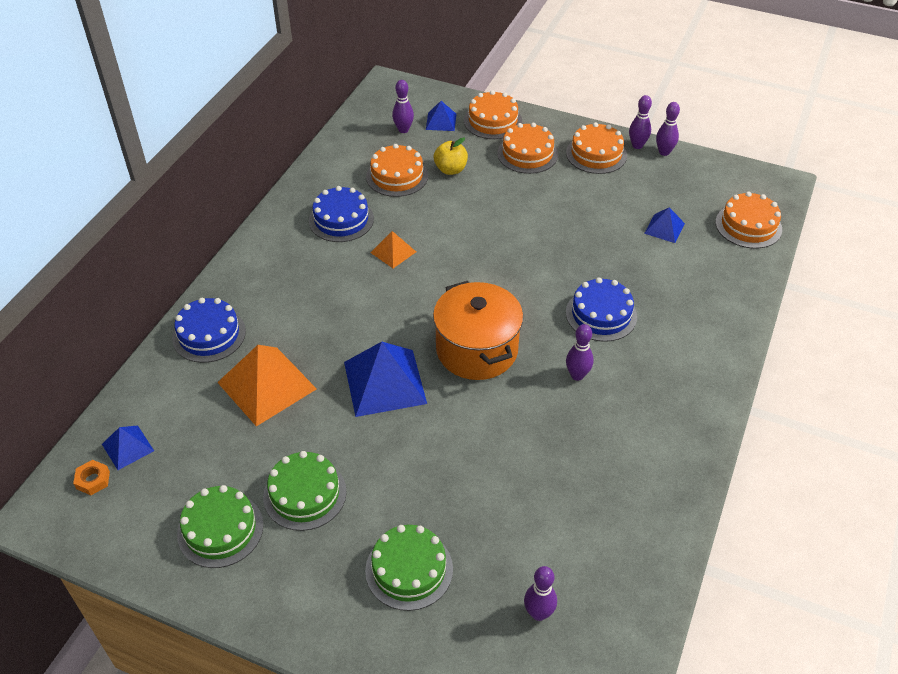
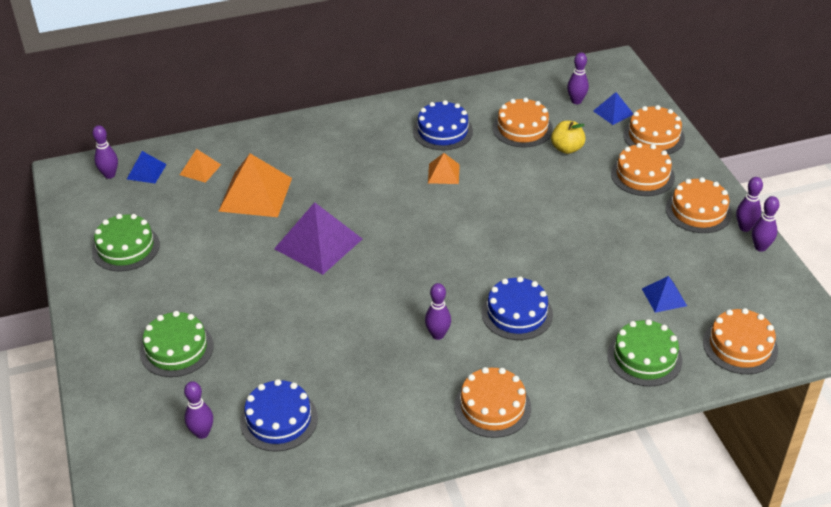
camera: 50 degrees right, 5 degrees down
orange nut [73,460,110,495] -> purple bowling pin [92,125,118,179]
blue cake [172,298,246,363] -> blue cake moved to [240,379,318,451]
green cake [263,451,347,531] -> green cake moved to [607,319,682,387]
blue pyramid [344,342,427,417] -> purple pyramid [274,202,362,275]
orange pot [433,281,523,380] -> none
none -> orange pyramid [180,149,221,183]
none -> orange cake [454,367,531,438]

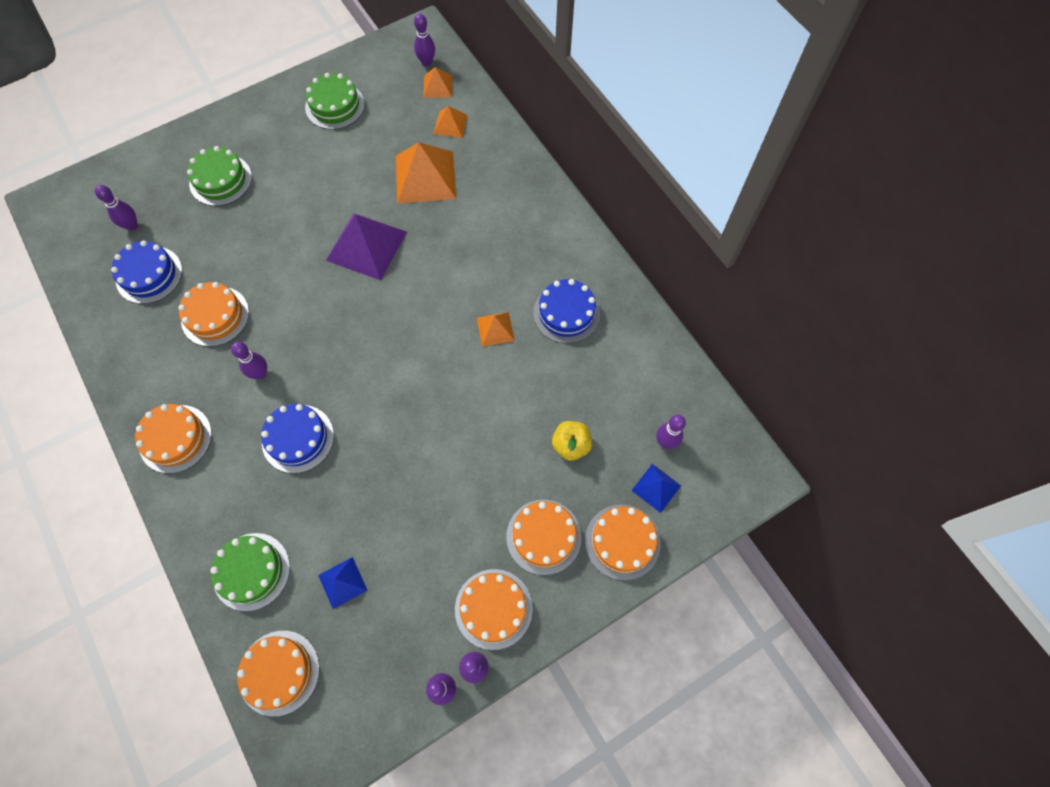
camera: 75 degrees right, 25 degrees up
blue pyramid [127,151,167,183] -> orange pyramid [423,67,452,98]
orange cake [493,98,553,148] -> orange cake moved to [178,282,249,347]

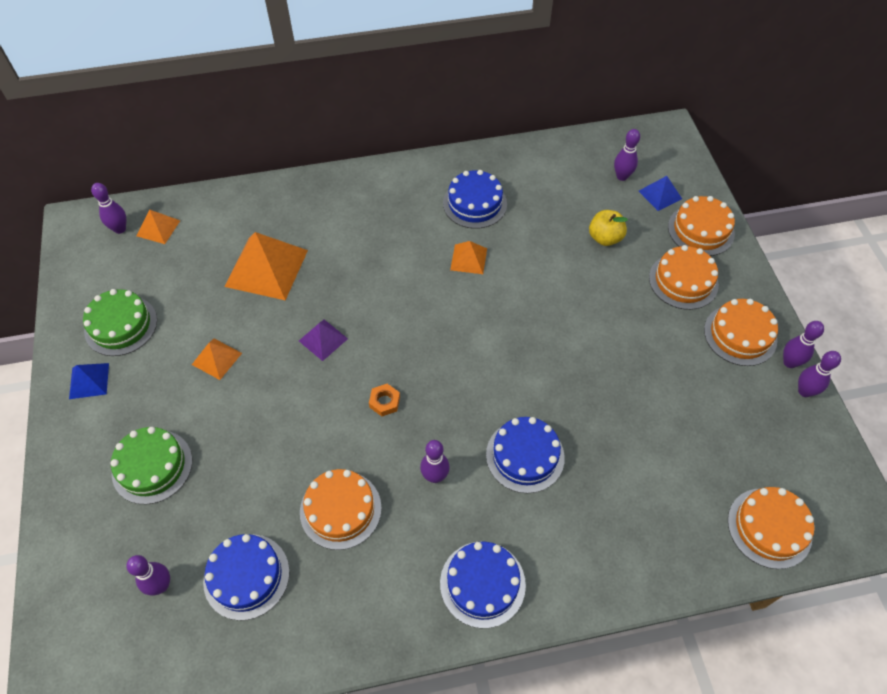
camera: 70 degrees left, 10 degrees down
orange cake [135,404,212,473] -> blue cake [440,542,526,628]
green cake [210,533,290,611] -> none
blue pyramid [318,557,368,609] -> blue pyramid moved to [69,363,109,399]
purple pyramid [326,213,407,280] -> purple pyramid [299,320,348,361], size x0.52
orange pyramid [433,106,468,138] -> orange pyramid moved to [192,339,242,380]
none -> orange nut [369,384,400,416]

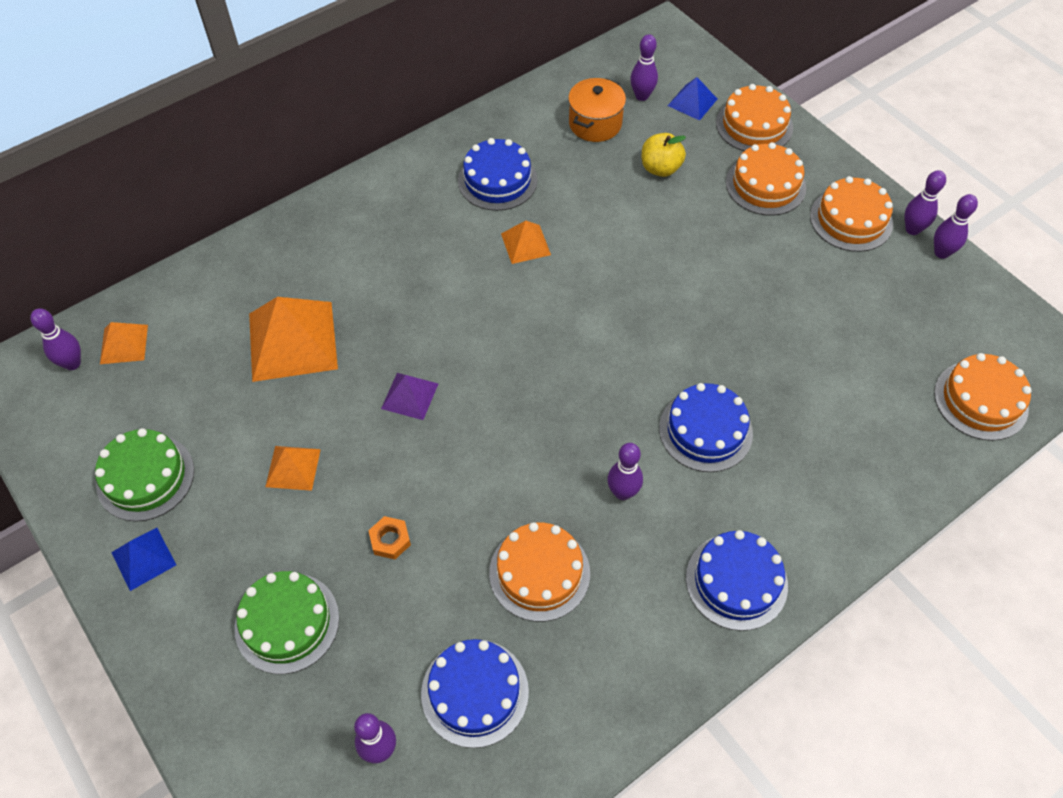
camera: 25 degrees left, 0 degrees up
orange nut [369,384,400,416] -> orange nut moved to [368,516,411,559]
none -> orange pot [568,78,626,142]

